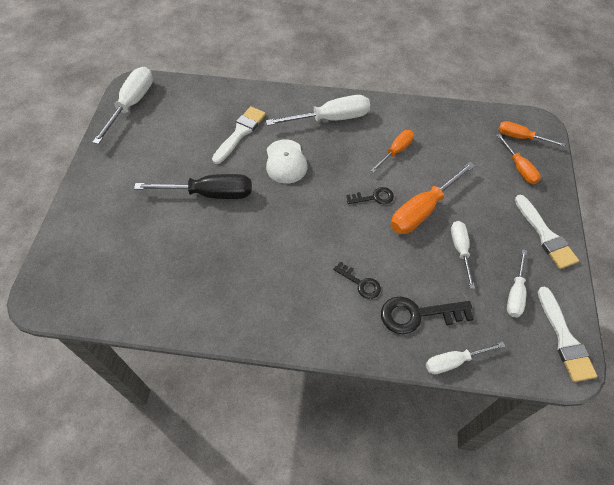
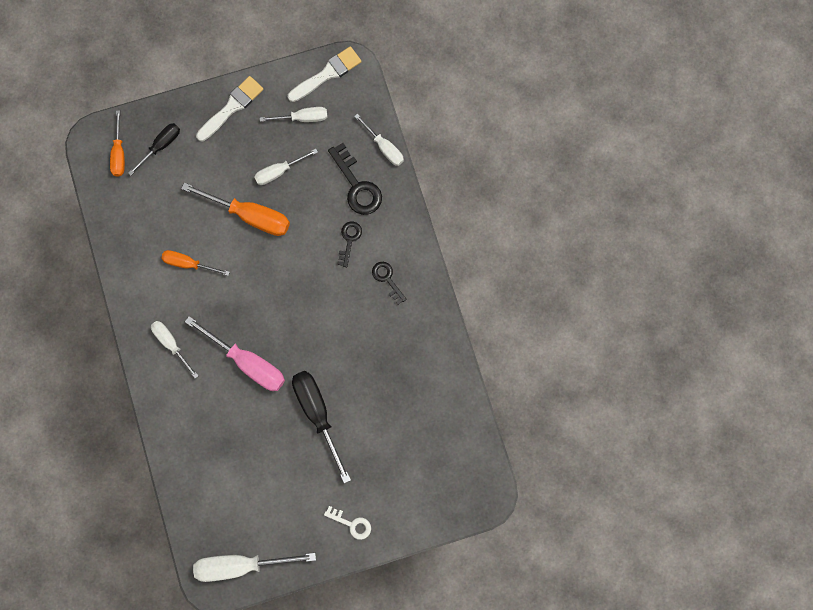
camera: 115 degrees left, 20 degrees up
white brush [212,106,266,164] -> none
white screwdriver [266,95,370,126] -> white screwdriver [151,321,198,378], size x0.60
white cap [266,139,308,184] -> pink screwdriver [185,316,285,391]
black key [346,187,394,204] -> black key moved to [372,262,407,304]
orange screwdriver [496,133,541,184] -> black screwdriver [128,123,180,176]
none -> white key [324,506,371,540]

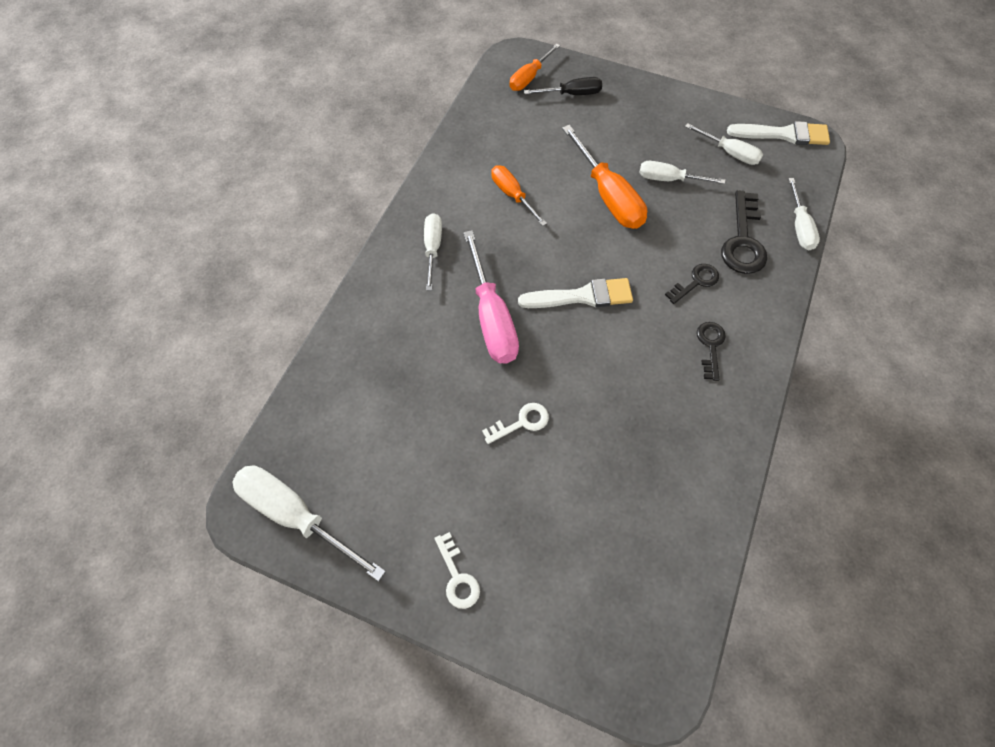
camera: 40 degrees right, 15 degrees down
white brush [196,76,264,141] -> white brush moved to [518,278,633,308]
black screwdriver [292,371,351,483] -> white key [482,403,549,444]

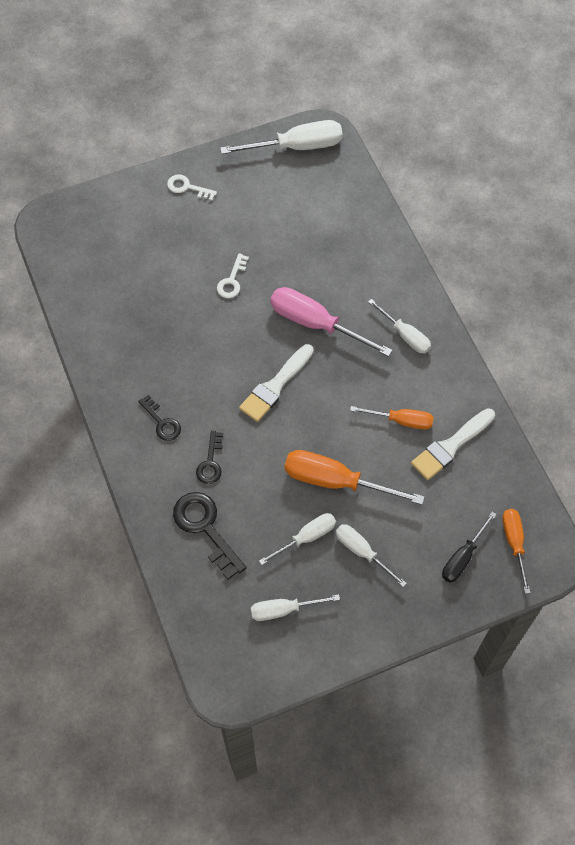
camera: 135 degrees right, 0 degrees up
white brush [727,121,830,145] -> white brush moved to [411,408,495,480]
white screwdriver [788,178,820,250] -> white screwdriver moved to [336,524,407,587]

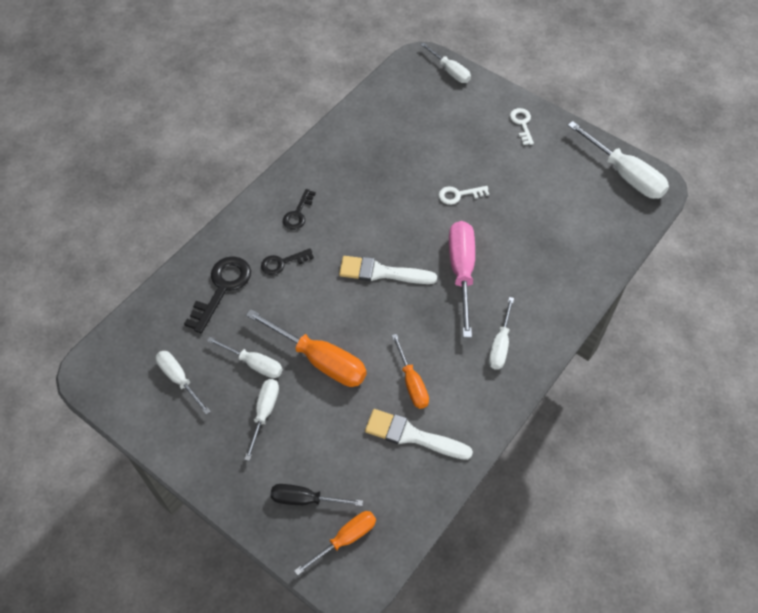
camera: 60 degrees right, 5 degrees down
orange screwdriver [284,450,425,505] -> orange screwdriver turned 135 degrees clockwise [246,309,367,387]
none -> white screwdriver [420,42,471,83]

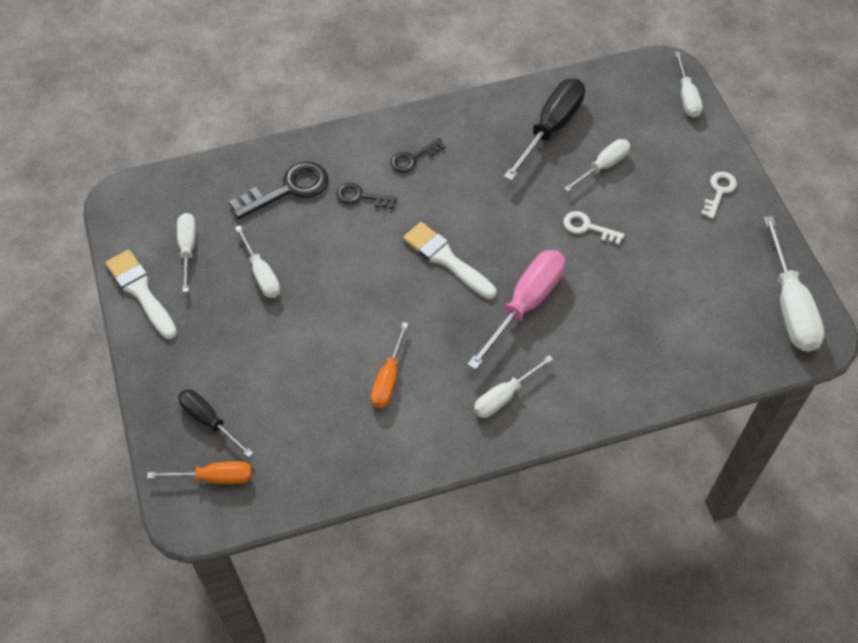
camera: 35 degrees right, 0 degrees up
white screwdriver [244,379,279,461] -> white screwdriver moved to [564,139,630,192]
orange screwdriver [246,309,367,387] -> none
white brush [365,409,473,460] -> white brush moved to [105,250,177,339]
none -> black screwdriver [504,79,585,181]

